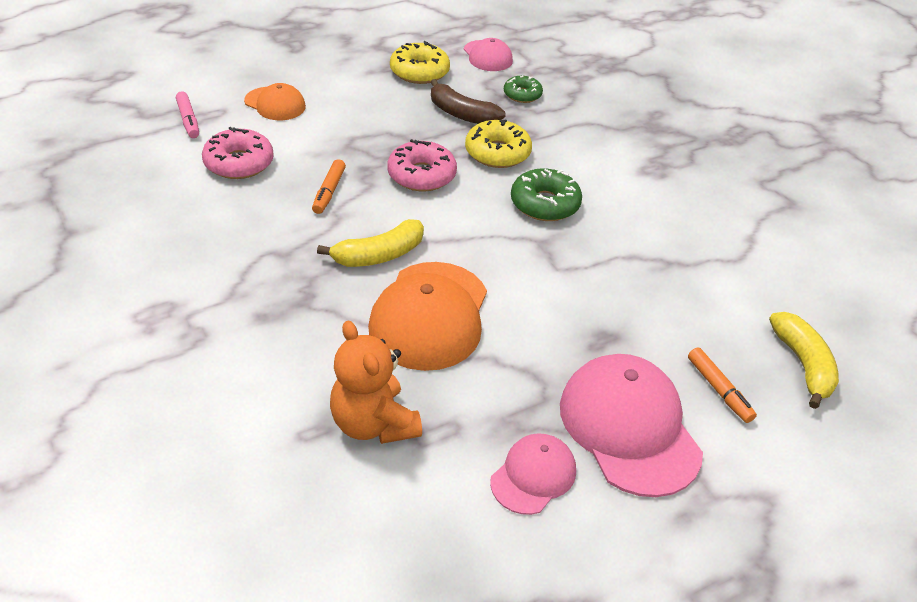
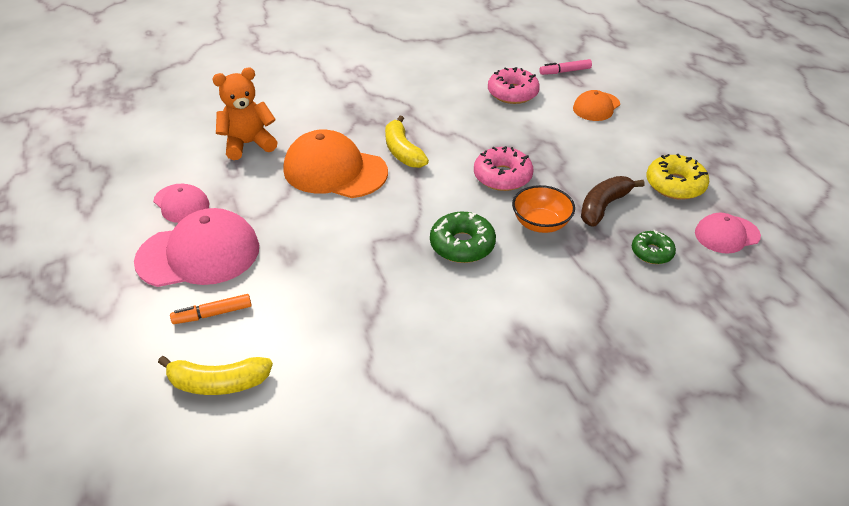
camera: 100 degrees right, 0 degrees up
orange marker [312,159,346,214] -> none
yellow donut [465,119,532,168] -> orange bowl [512,185,575,233]

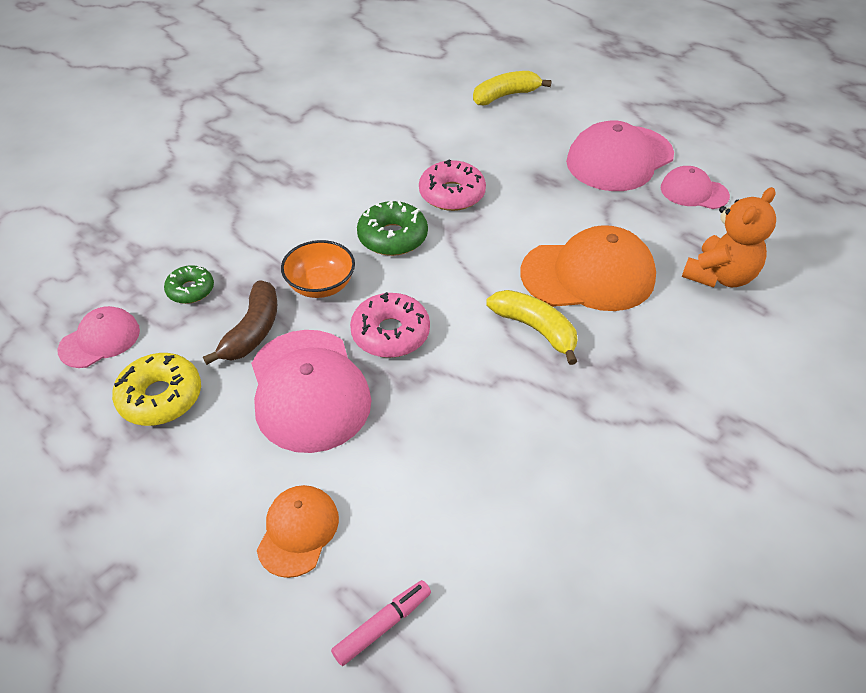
camera: 155 degrees right, 5 degrees up
orange marker [170,294,252,324] -> none
pink donut [488,67,540,104] -> pink donut moved to [419,159,486,211]
none -> pink cap [251,330,371,453]

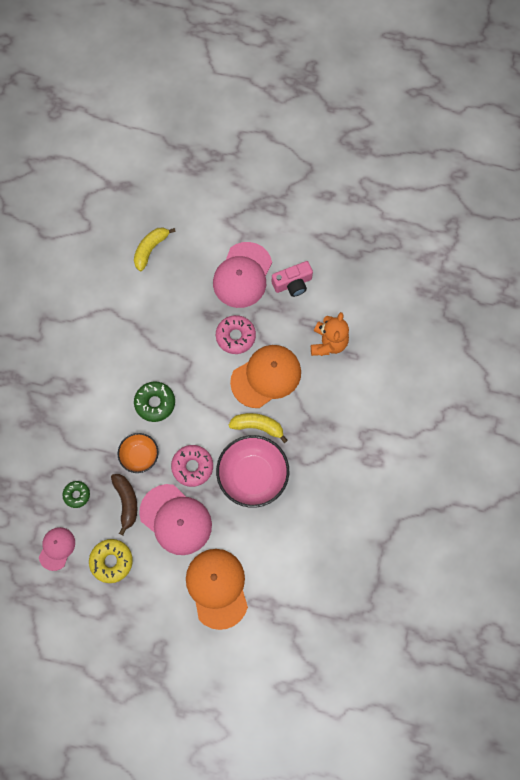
camera: 30 degrees left, 25 degrees up
orange cap [257,485,339,578] -> orange cap [186,549,248,630], size x1.80
pink marker [331,580,431,666] -> none
pink donut [419,159,486,211] -> pink donut moved to [216,315,256,354]
pink cap [661,166,730,209] -> pink camera [272,261,313,297]
none -> pink bowl [216,435,289,508]

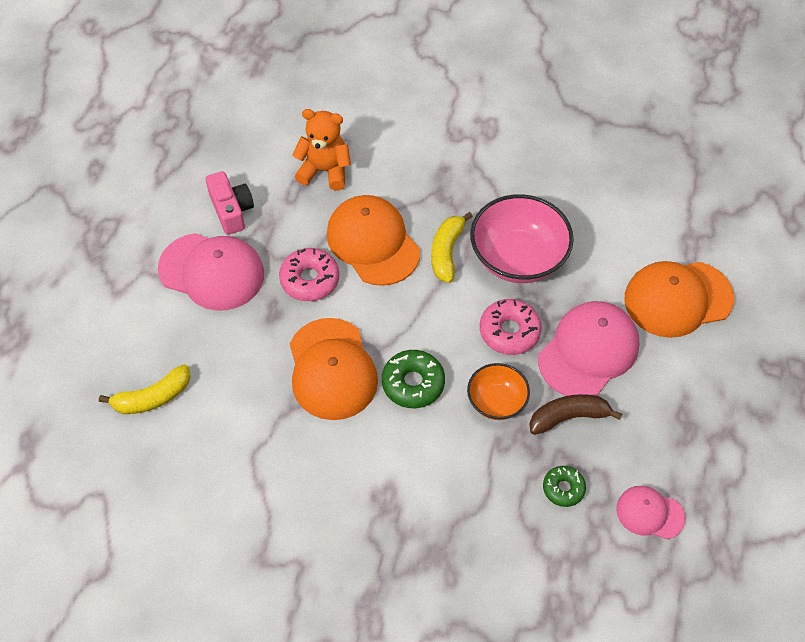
camera: 90 degrees left, 15 degrees down
yellow donut [89,539,133,583] -> none
yellow banana [134,227,175,271] -> yellow banana turned 60 degrees counterclockwise [99,364,191,414]
none -> orange cap [290,318,378,420]

